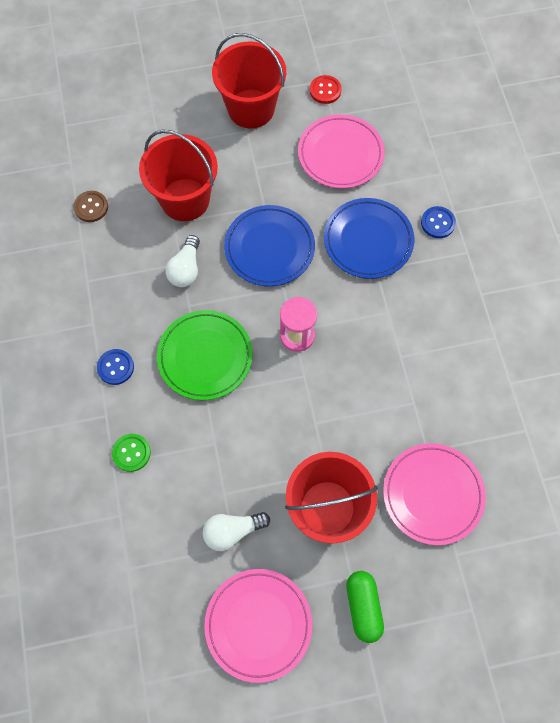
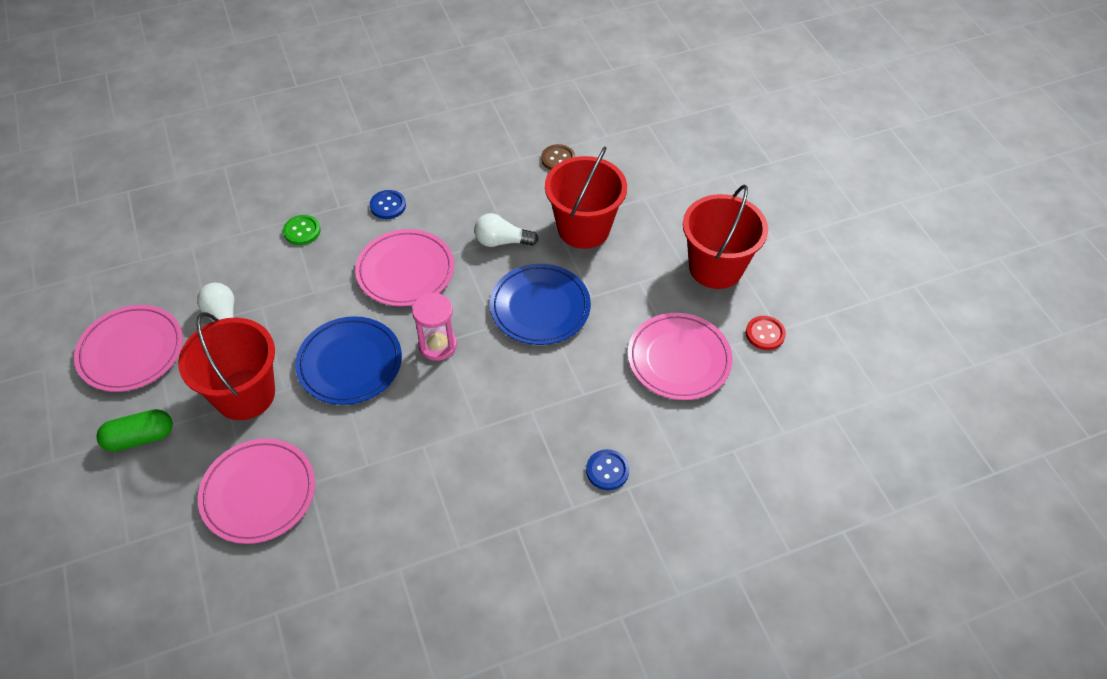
camera: 80 degrees right, 15 degrees down
green plate [157,310,253,400] -> pink plate [355,229,454,306]
blue plate [324,198,414,279] -> blue plate moved to [295,316,402,405]

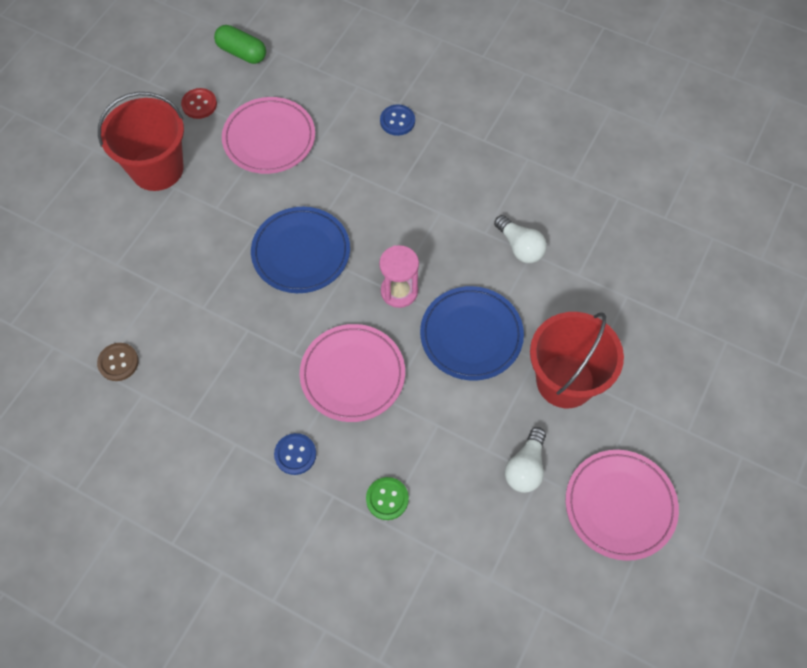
camera: 130 degrees left, 10 degrees up
green capsule [96,409,173,452] -> green capsule moved to [214,25,266,64]
pink plate [198,439,315,544] -> none
white light bulb [474,213,539,247] -> white light bulb moved to [494,215,547,263]
red bucket [545,146,627,249] -> none

